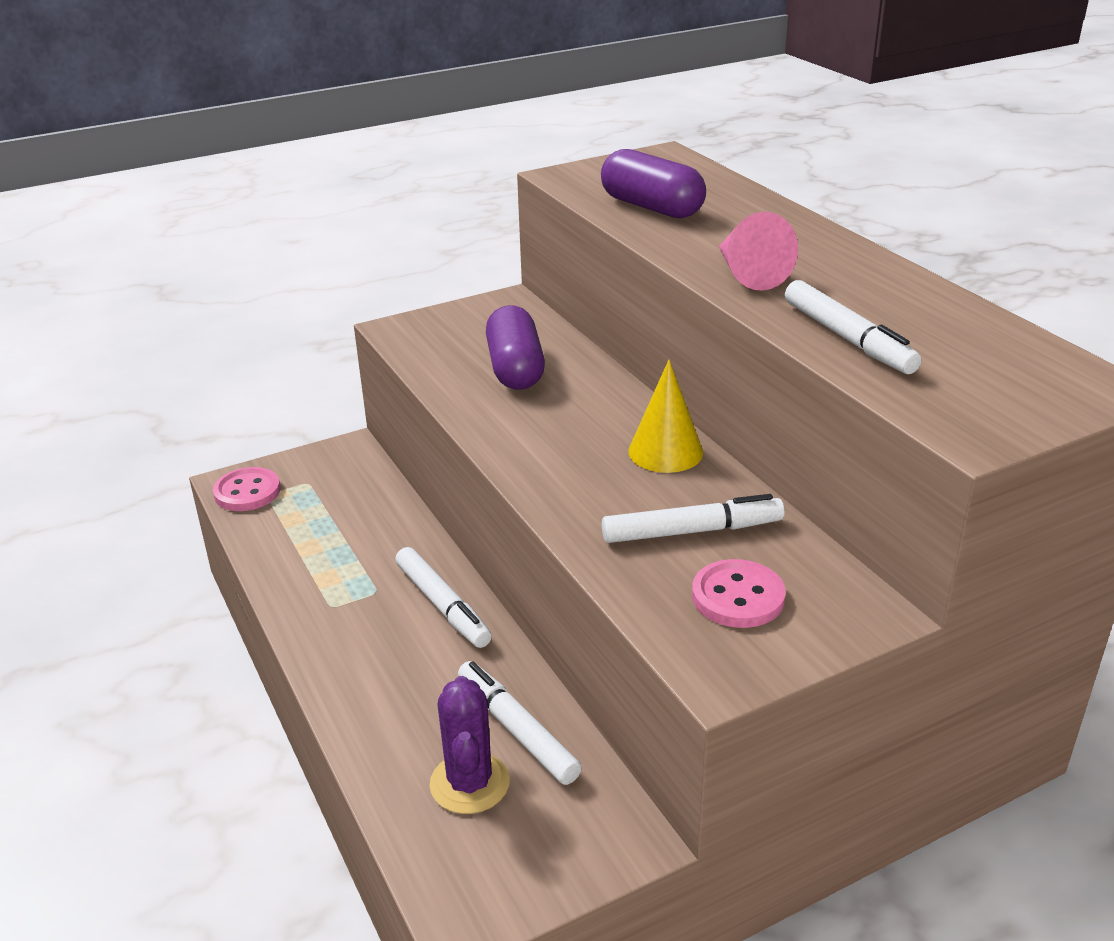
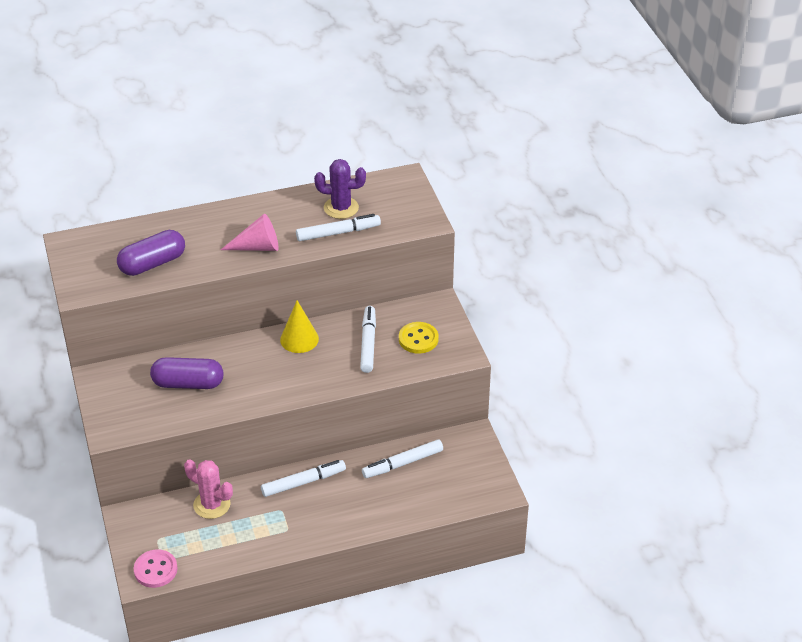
camera: 80 degrees left, 10 degrees up
purple cactus [429,676,510,814] -> purple cactus moved to [314,159,366,219]
pink button [692,559,786,628] -> yellow button [399,322,438,353]
none -> pink cactus [184,459,233,519]

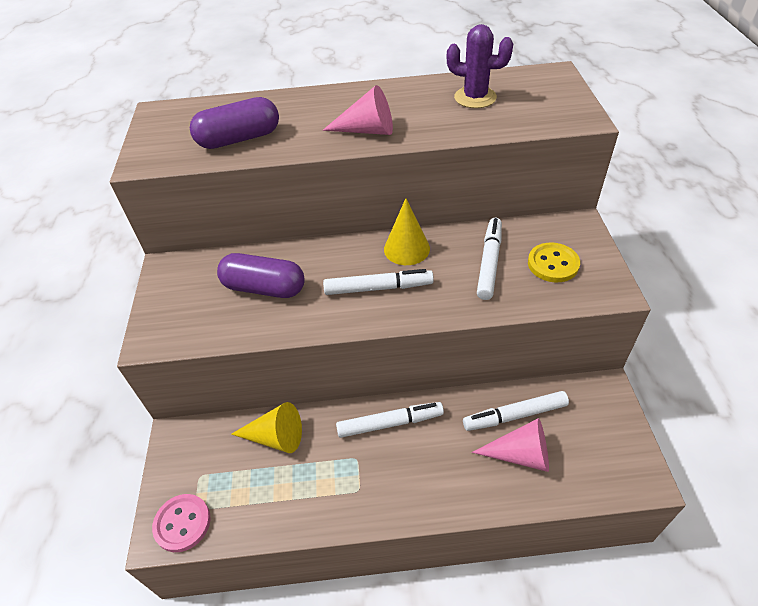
camera: 15 degrees right, 5 degrees up
pink cactus [184,459,233,519] -> yellow cone [231,402,302,453]
white marker [296,214,381,241] -> white marker moved to [323,269,434,295]
none -> pink cone [472,418,549,472]

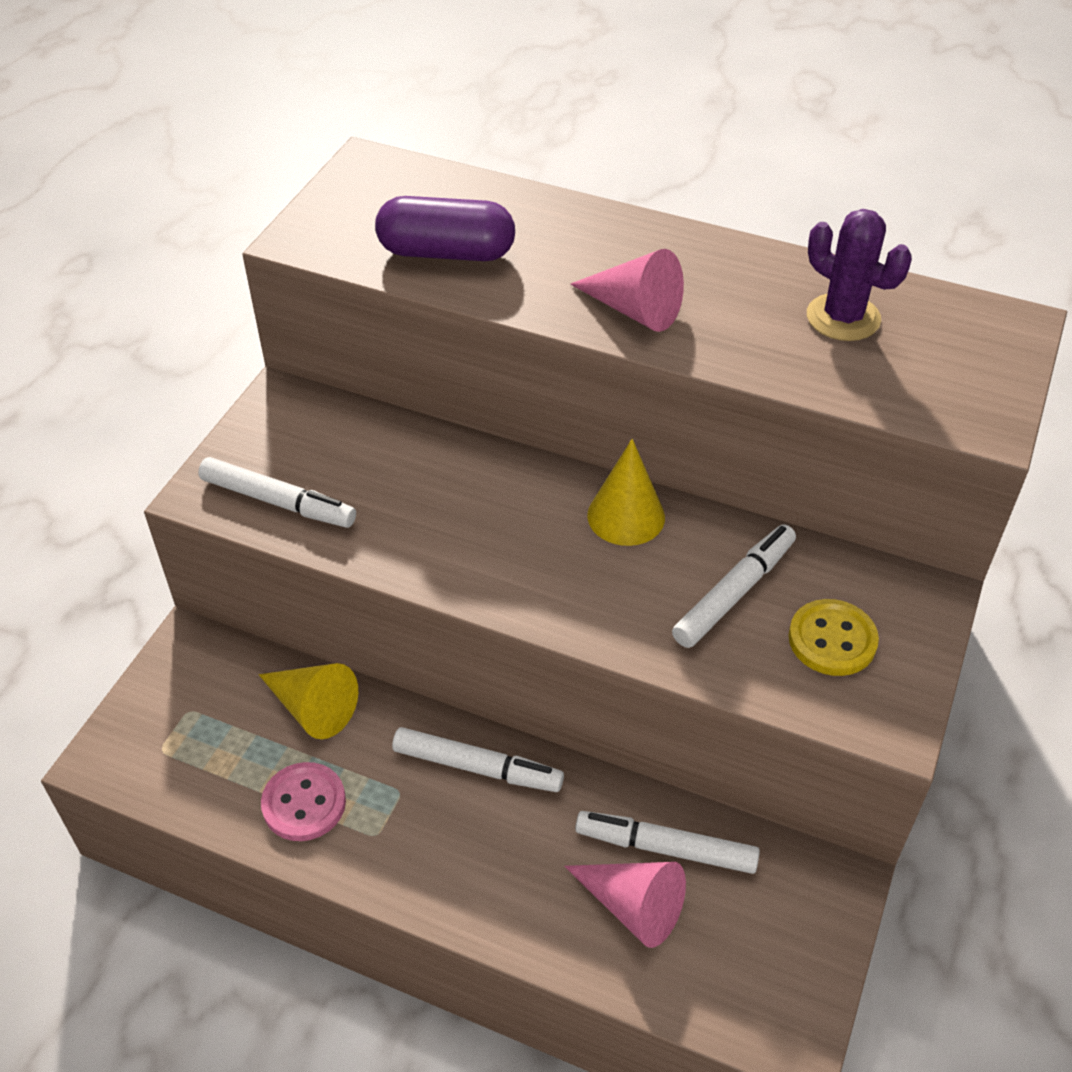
camera: 25 degrees right, 0 degrees up
pink button [152,494,210,552] -> pink button moved to [261,762,346,841]
purple capsule [217,253,305,298] -> none
white marker [323,269,434,295] -> white marker moved to [198,457,356,528]

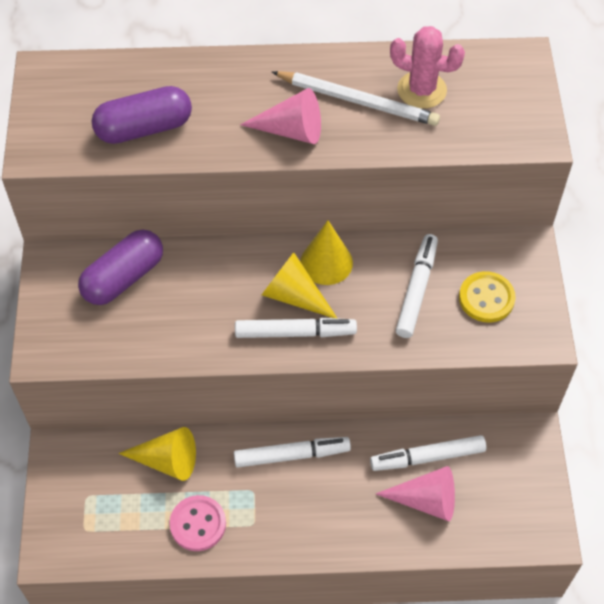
camera: 25 degrees left, 10 degrees up
white marker [198,457,356,528] -> white marker moved to [235,318,357,338]
purple cactus [807,209,912,341] -> pink cactus [390,26,465,109]
none -> purple capsule [78,230,163,305]
none -> yellow cone [262,252,337,318]
none -> white pencil [272,71,440,126]

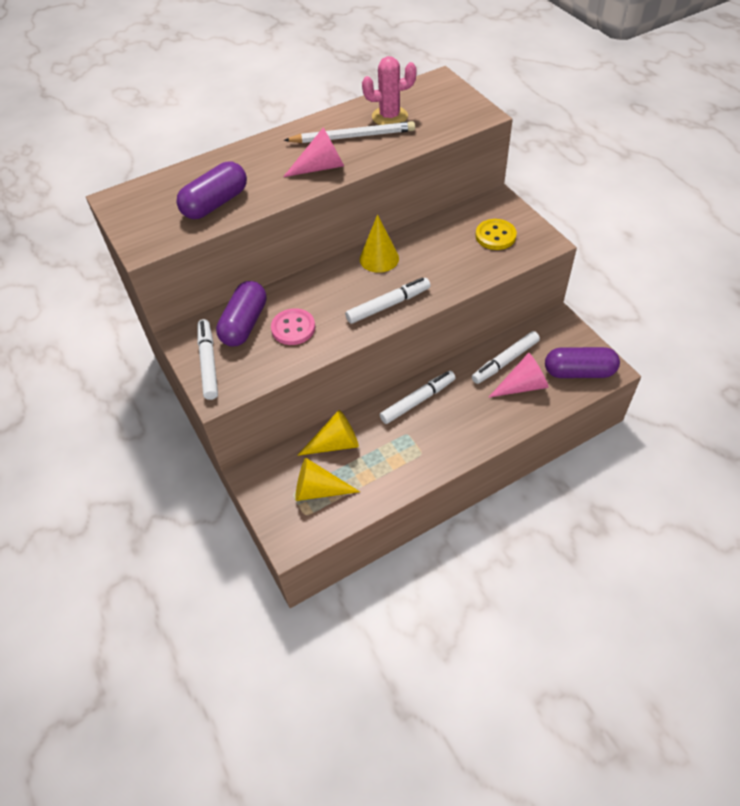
camera: 25 degrees left, 5 degrees down
pink button [169,495,226,551] -> pink button moved to [271,308,315,345]
yellow cone [262,252,337,318] -> yellow cone moved to [295,458,360,501]
white marker [396,234,438,338] -> white marker moved to [197,319,218,400]
none -> purple capsule [545,347,620,378]

